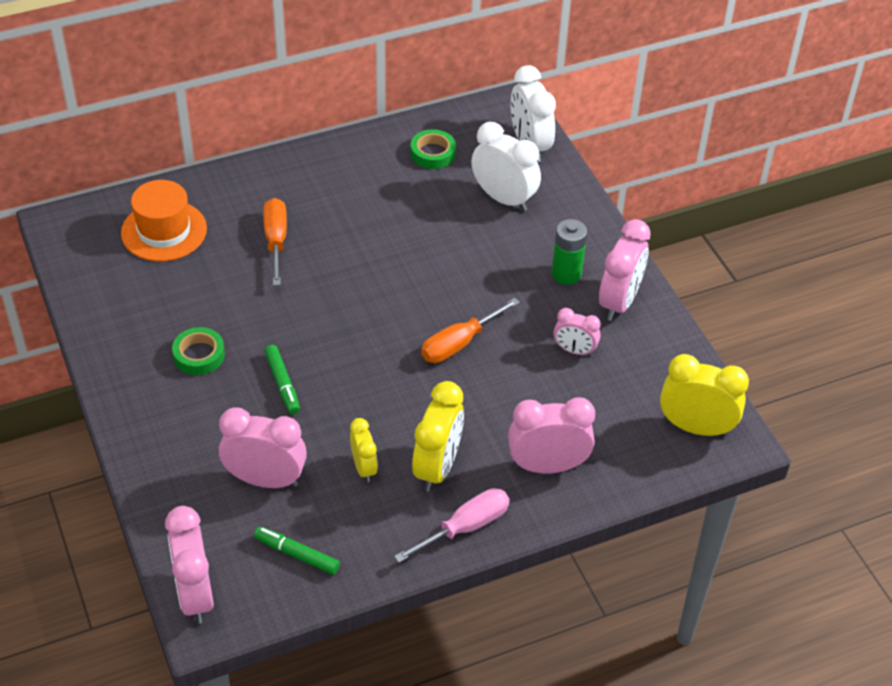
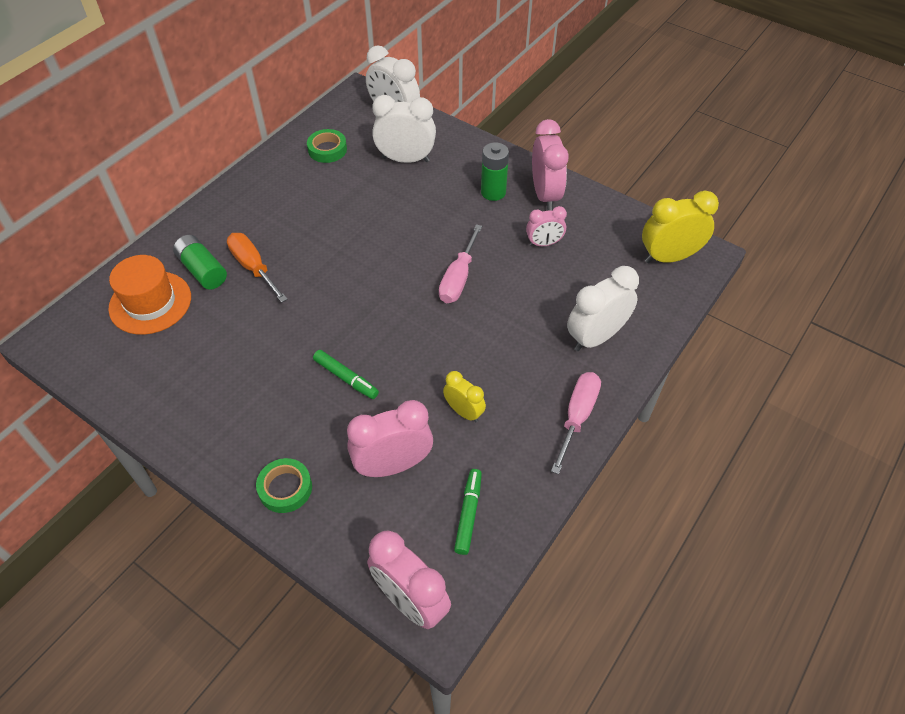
camera: 30 degrees left, 5 degrees up
green tape [172,327,225,375] -> green tape moved to [256,458,312,513]
green marker [254,527,340,575] -> green marker turned 105 degrees clockwise [454,469,482,555]
yellow clock [412,381,464,492] -> none
orange screwdriver [421,298,520,363] -> pink screwdriver [439,224,482,303]
pink clock [508,397,595,474] -> white clock [567,266,639,351]
none -> green battery [173,235,227,290]

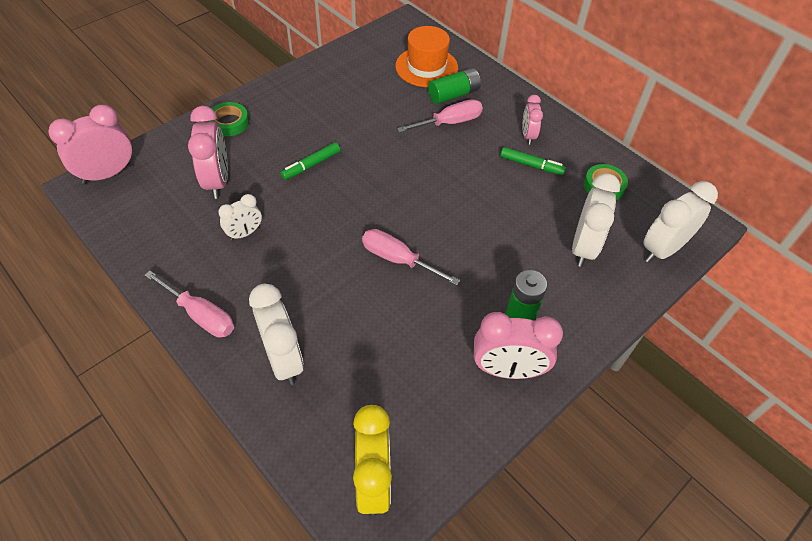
camera: 100 degrees right, 0 degrees up
orange screwdriver [227,233,288,303] -> pink screwdriver [397,99,483,133]
yellow clock [443,371,486,422] -> white clock [219,194,262,241]
green marker [454,469,482,555] -> green marker moved to [500,147,566,175]
pink clock [526,206,567,246] -> pink clock moved to [522,95,543,145]

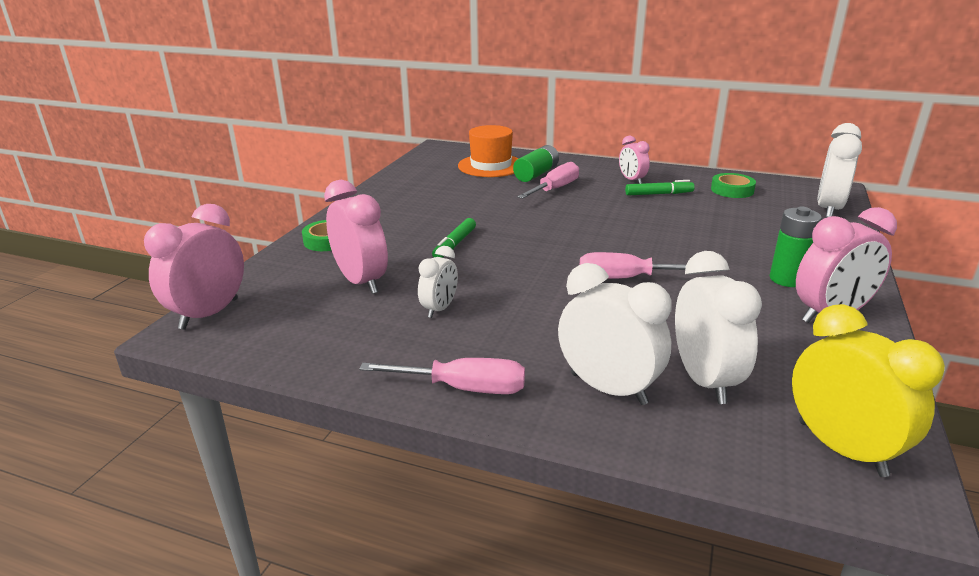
camera: 25 degrees left, 25 degrees down
white clock [572,173,620,267] -> white clock moved to [675,251,762,404]

